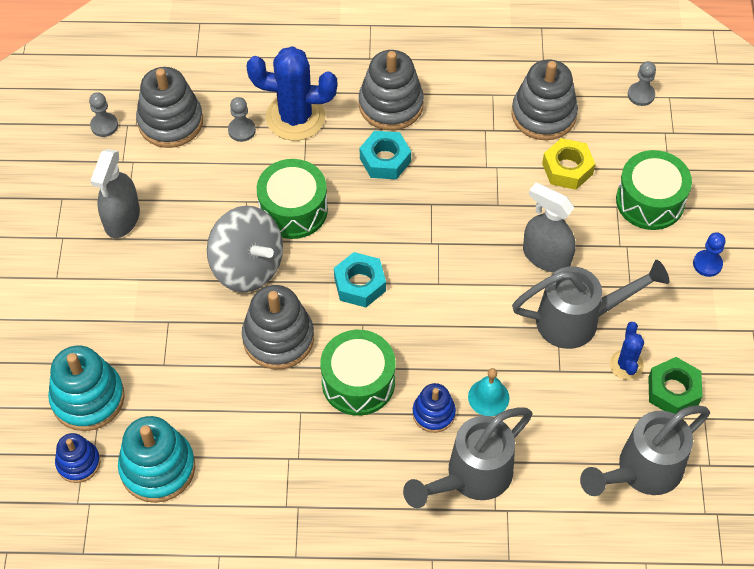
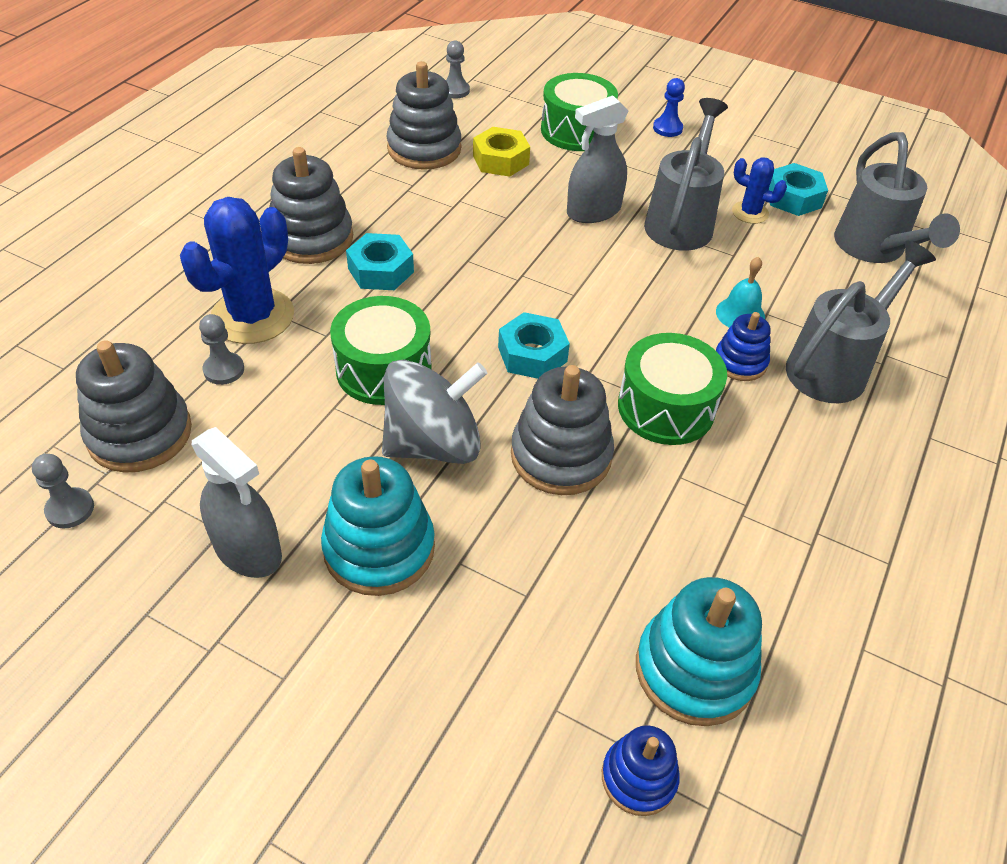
camera: 65 degrees left, 10 degrees down
turquoise stacking toy [48,346,125,431] -> turquoise stacking toy moved to [321,456,435,596]
grey watering can [403,408,533,508] -> grey watering can turned 120 degrees counterclockwise [786,241,936,403]
green nut [648,357,703,414] -> turquoise nut [768,163,828,216]

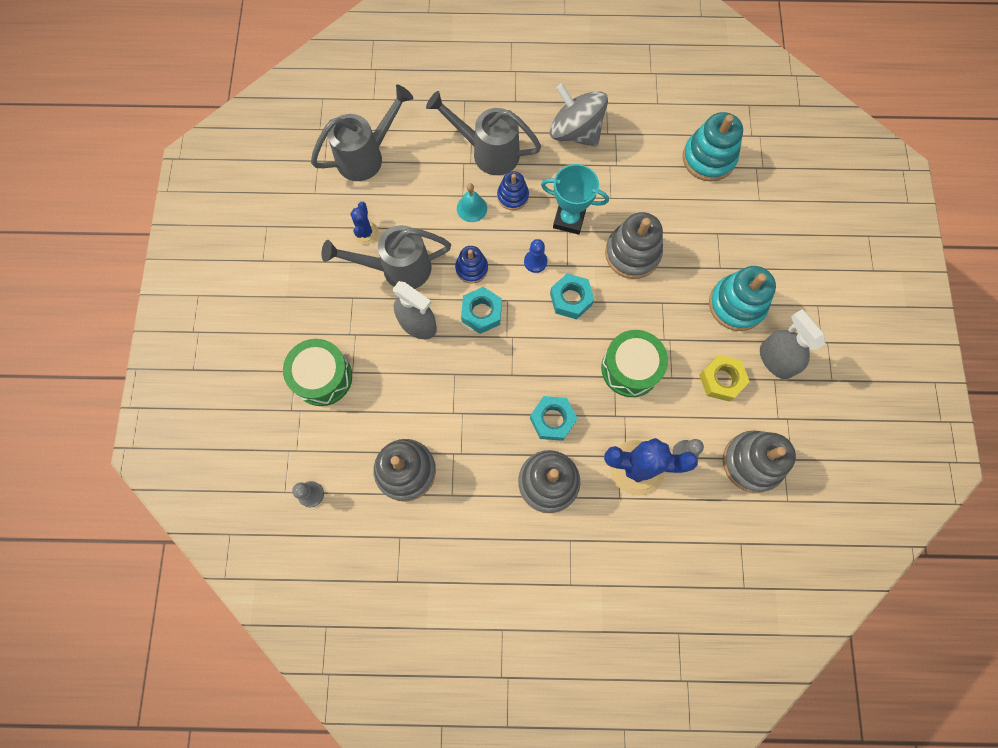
camera: 115 degrees left, 25 degrees up
grey pawn [32,454,94,528] -> none
grey spray bottle [192,427,282,578] -> grey spray bottle turned 45 degrees counterclockwise [760,309,825,379]
grey spinning top [382,360,487,464] -> grey spinning top moved to [550,83,608,147]
yellow nut [473,127,530,177] -> yellow nut moved to [699,355,750,402]
blue stacking toy [602,725,680,816] -> blue stacking toy moved to [455,246,488,284]
green drum [618,333,727,445] -> turquoise trophy [541,164,609,235]
blue pawn [653,78,685,137] -> blue pawn moved to [524,239,548,273]
turquoise nut [768,163,828,216] -> turquoise nut moved to [461,287,502,334]

